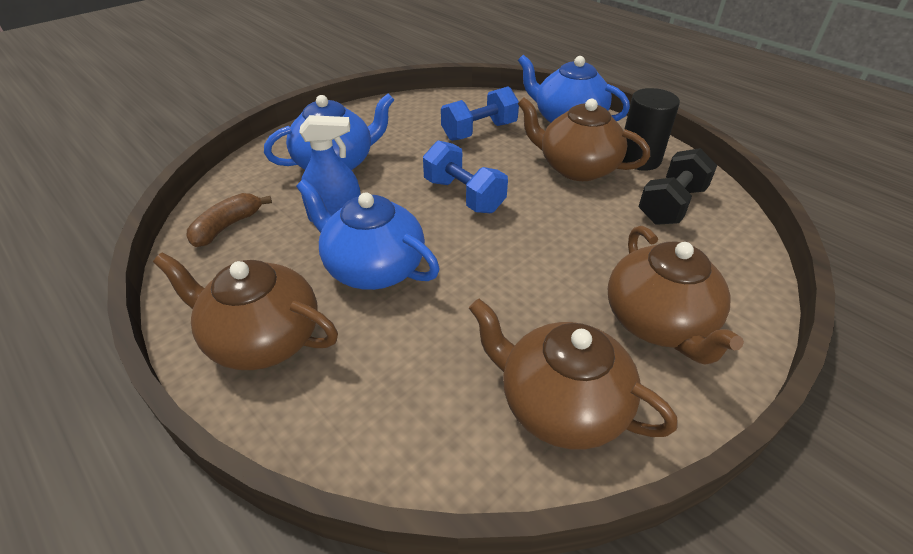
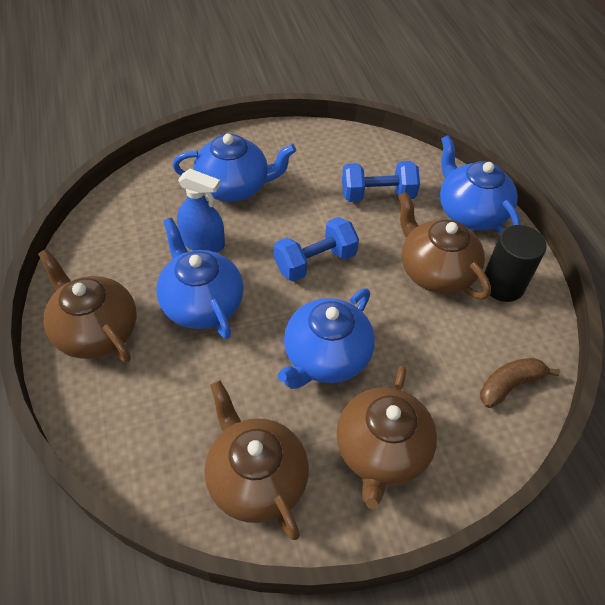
camera: 25 degrees right, 10 degrees up
brown banana [187,193,272,247] -> brown banana moved to [480,358,560,408]
blue dumbbell [423,140,508,213] -> blue dumbbell turned 75 degrees clockwise [274,217,359,282]
black dumbbell [639,148,717,225] -> none
none -> blue teapot [277,288,375,389]

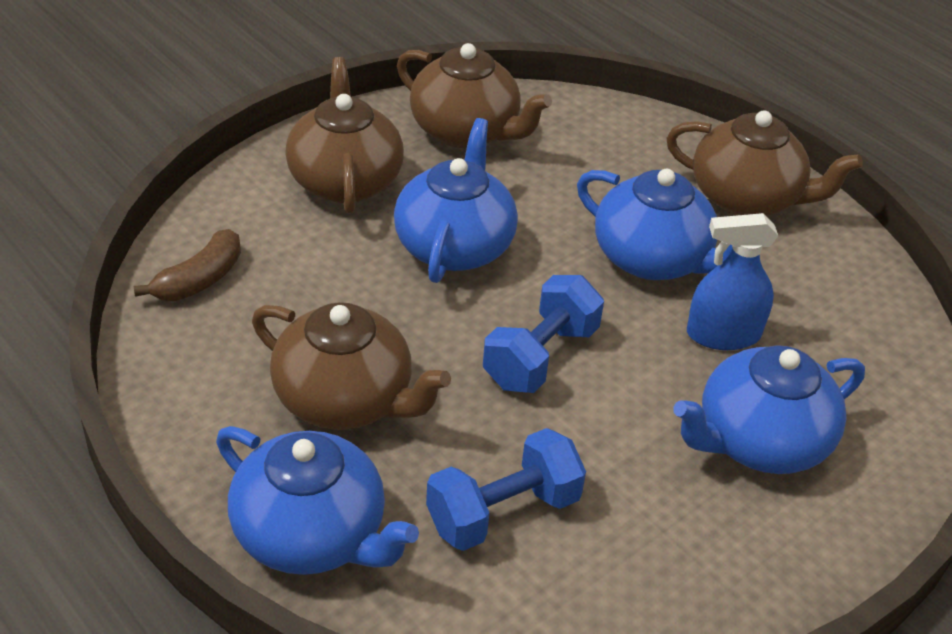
camera: 155 degrees right, 10 degrees down
black cylinder [484,225,547,302] -> none

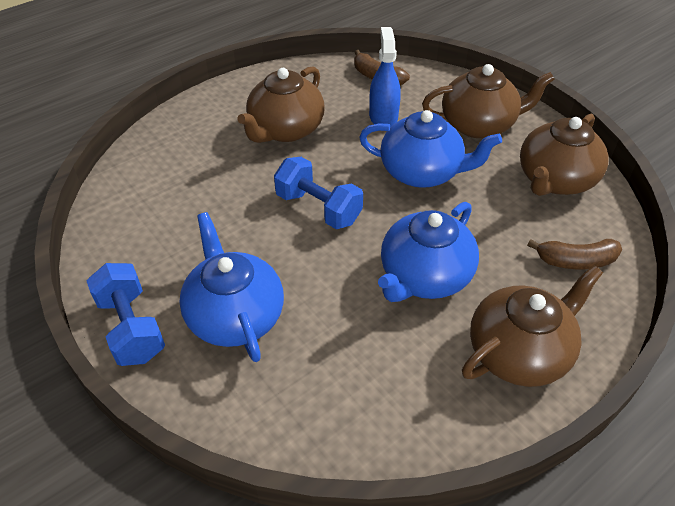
camera: 95 degrees right, 5 degrees up
blue teapot [216,426,419,575] -> none
blue dumbbell [426,428,586,551] -> blue dumbbell moved to [86,263,165,366]
brown teapot [666,110,863,216] -> brown teapot turned 150 degrees counterclockwise [462,265,603,387]
blue spray bottle [687,213,778,350] -> blue spray bottle moved to [369,27,401,127]
none -> brown banana [527,239,622,269]

